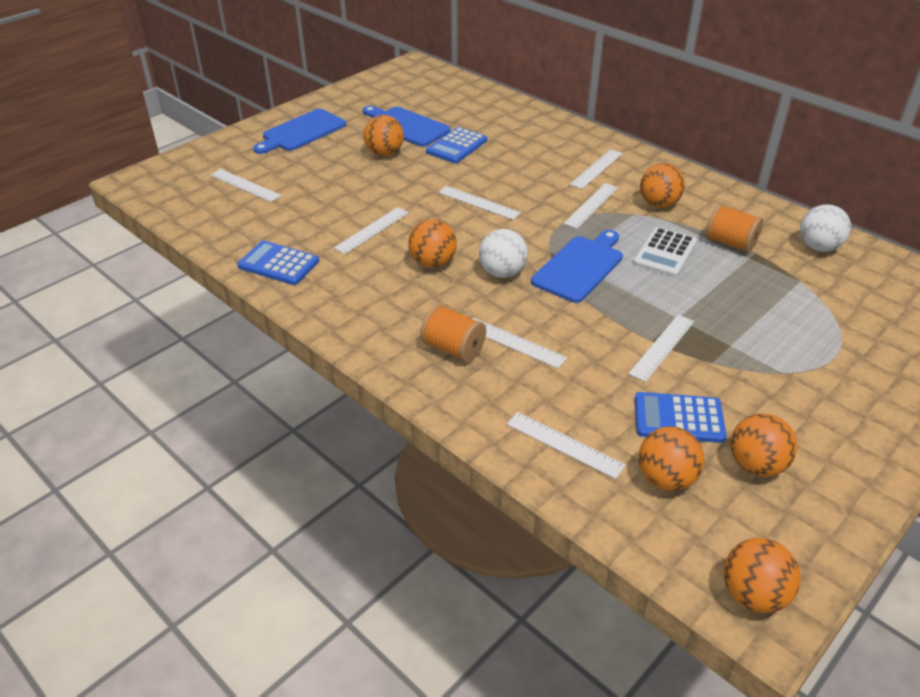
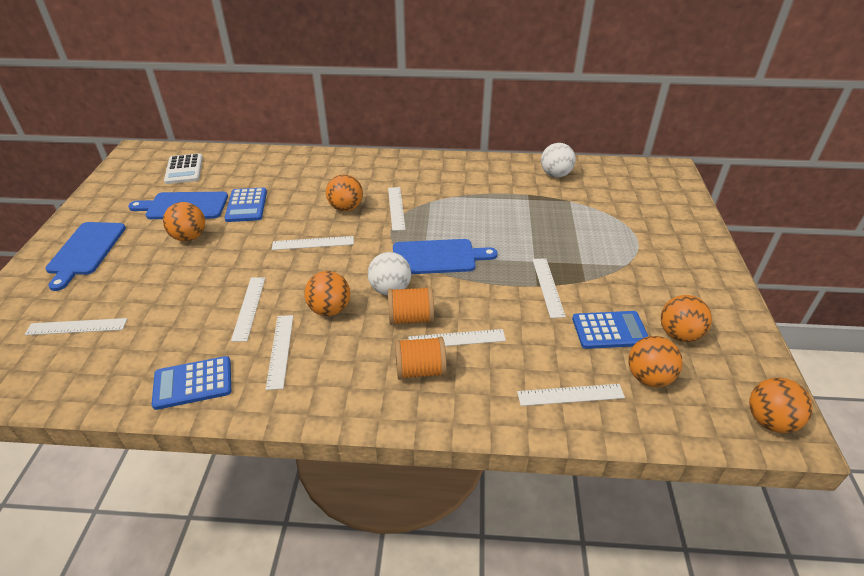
camera: 40 degrees left, 0 degrees up
blue cutting board [531,230,623,303] -> blue cutting board turned 90 degrees clockwise [393,239,498,274]
white ruler [569,149,623,189] -> white ruler moved to [266,315,293,390]
white calculator [633,227,697,277] -> white calculator moved to [164,153,203,184]
blue calculator [635,392,727,443] -> blue calculator turned 150 degrees counterclockwise [572,311,648,349]
orange ball [640,163,685,208] -> orange ball moved to [326,174,363,212]
orange spool [705,204,763,253] -> orange spool moved to [388,287,434,325]

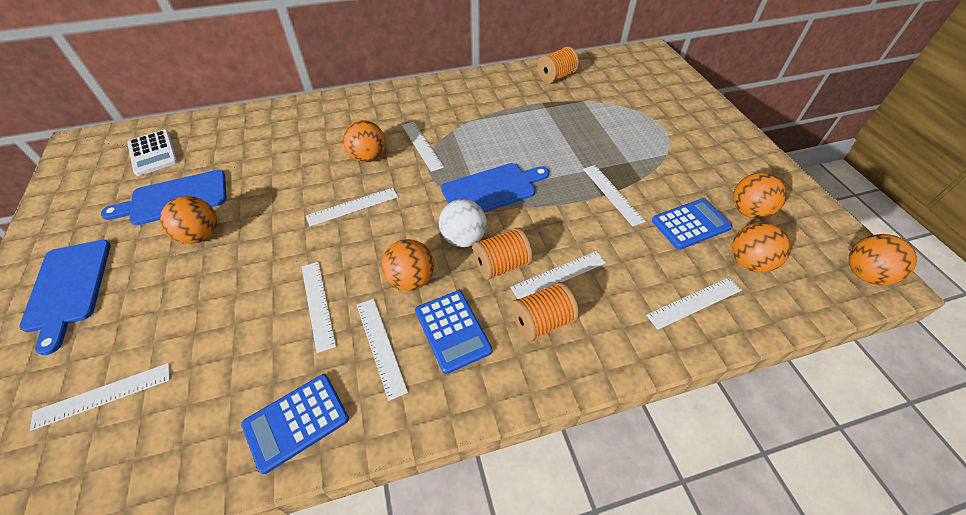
camera: 20 degrees left, 10 degrees up
blue calculator [225,188,267,222] -> blue calculator moved to [415,291,492,374]
white ball [541,143,576,177] -> orange spool [537,46,579,84]

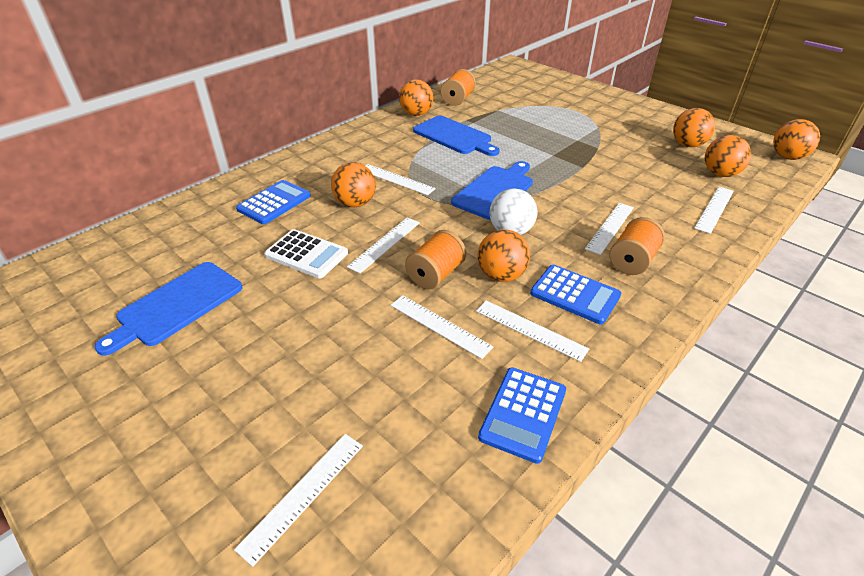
camera: 30 degrees left, 10 degrees down
blue cutting board [19,240,111,355] -> blue cutting board moved to [413,116,500,156]
white calculator [127,130,178,176] -> white calculator moved to [264,229,348,278]
orange ball [160,196,217,244] -> orange ball moved to [399,79,433,116]
orange spool [473,228,533,280] -> orange spool moved to [405,230,466,289]
white ruler [583,165,646,227] -> none
blue calculator [652,199,732,250] -> blue calculator moved to [236,180,311,224]

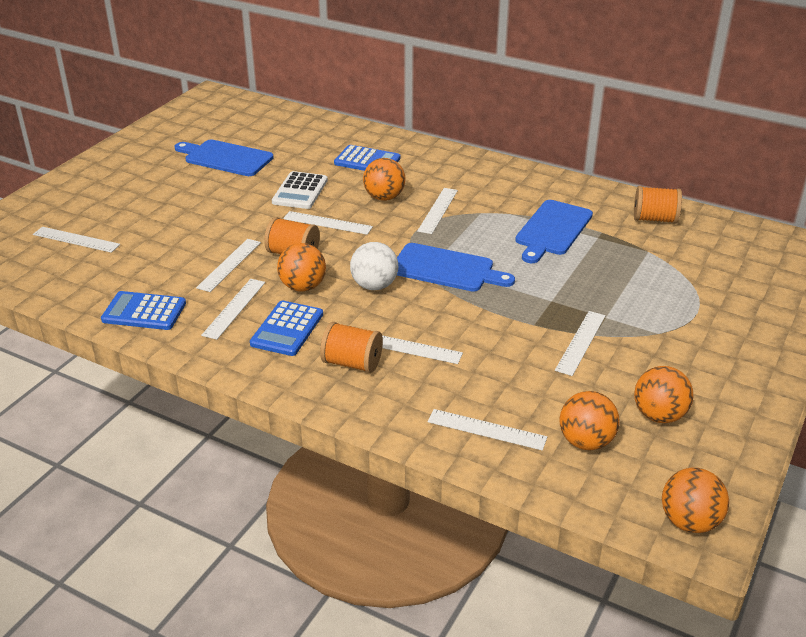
camera: 75 degrees right, 5 degrees down
orange ball [399,79,433,116] -> none
none -> white ruler [555,311,605,376]

